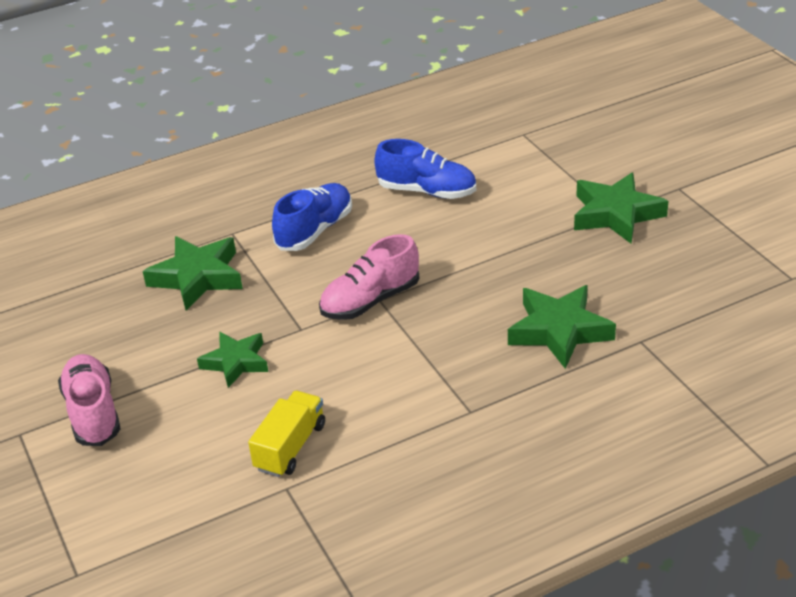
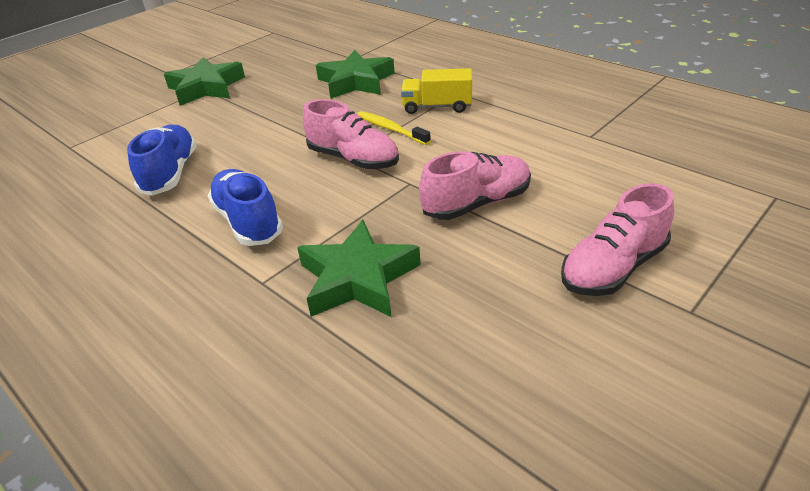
camera: 110 degrees left, 0 degrees up
green star [197,332,268,388] -> pink shoe [419,151,531,220]
yellow truck [248,391,325,477] -> yellow truck moved to [401,68,472,114]
blue shoe [272,183,352,251] -> blue shoe turned 45 degrees clockwise [208,169,283,246]
none -> yellow toothbrush [357,111,431,145]

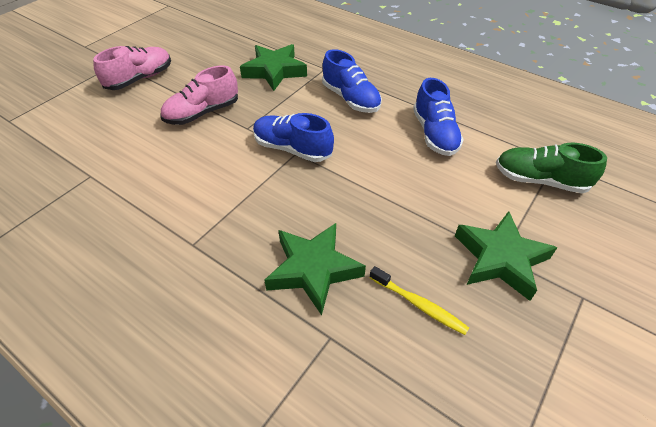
camera: 170 degrees right, 10 degrees up
pink shoe [303,99,399,169] -> blue shoe [253,113,334,162]
yellow toothbrush [357,111,431,145] -> yellow toothbrush moved to [369,266,469,335]
yellow truck [401,68,472,114] -> none
none -> green shoe [496,143,607,193]

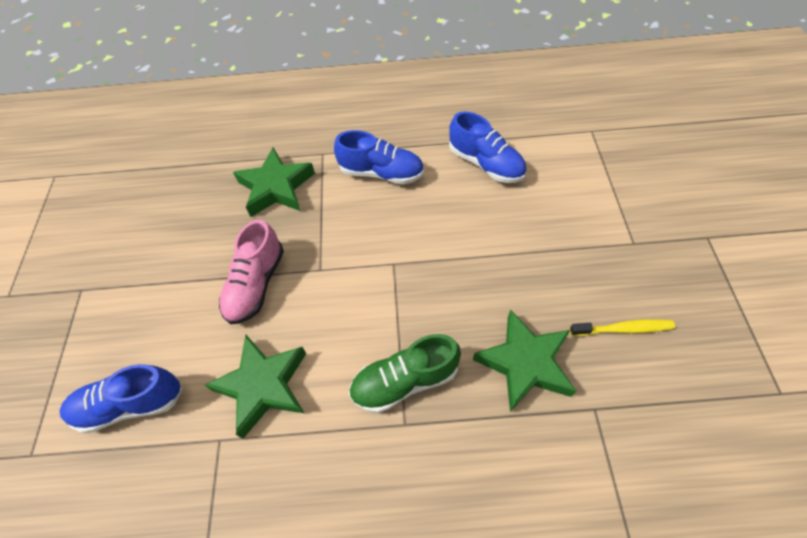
camera: 35 degrees left, 10 degrees up
pink shoe [93,46,171,90] -> none
blue shoe [253,113,334,162] -> blue shoe moved to [59,364,183,434]
green star [455,211,557,301] -> green star moved to [205,335,306,439]
green shoe [496,143,607,193] -> green shoe moved to [349,334,461,413]

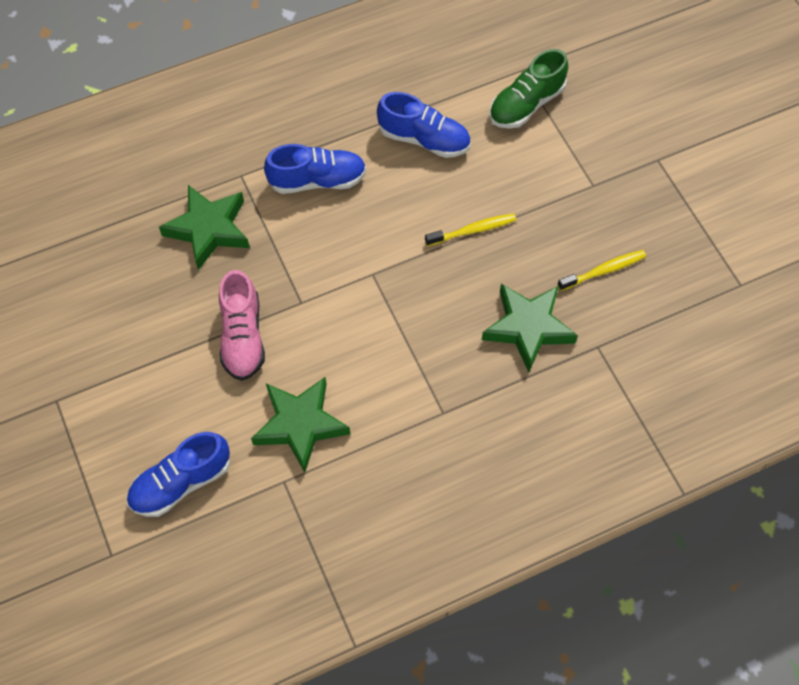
camera: 25 degrees left, 5 degrees up
green shoe [349,334,461,413] -> green shoe moved to [489,49,568,129]
none -> yellow toothbrush [425,214,516,246]

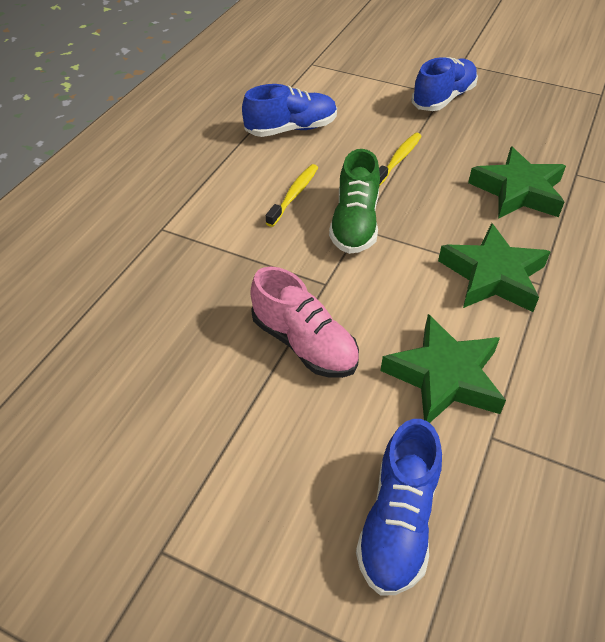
camera: 40 degrees left, 15 degrees down
green star [159,185,250,270] -> green star moved to [438,223,550,312]
blue shoe [264,144,366,194] -> blue shoe moved to [412,57,478,111]
green shoe [489,49,568,129] -> green shoe moved to [329,149,380,254]
yellow toothbrush [558,250,646,291] -> yellow toothbrush moved to [266,164,318,227]

